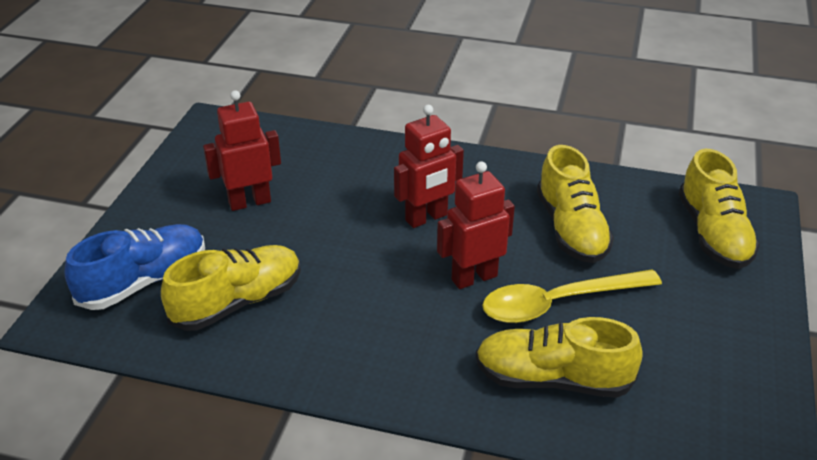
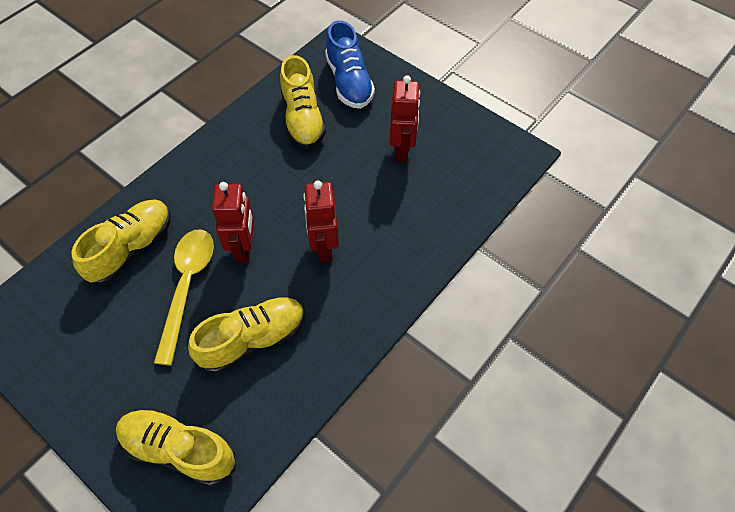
camera: 115 degrees right, 20 degrees up
yellow shoe [537,145,614,263] -> yellow shoe turned 135 degrees clockwise [188,297,305,374]

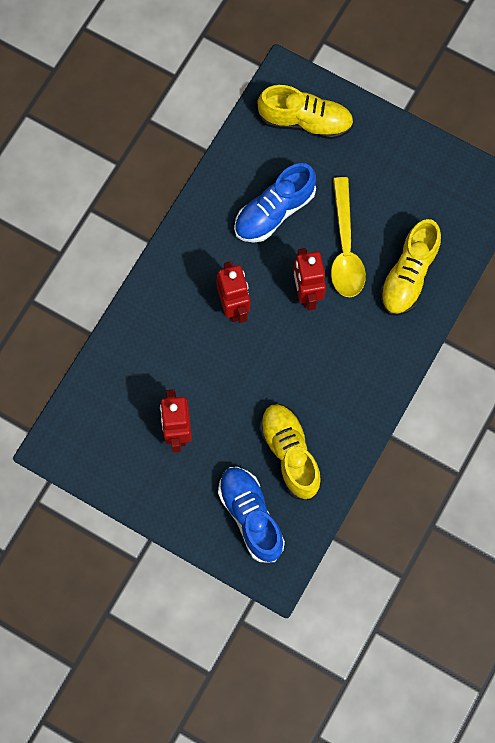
camera: 170 degrees right, 15 degrees up
yellow shoe [188,297,305,374] -> blue shoe [234,163,316,243]

